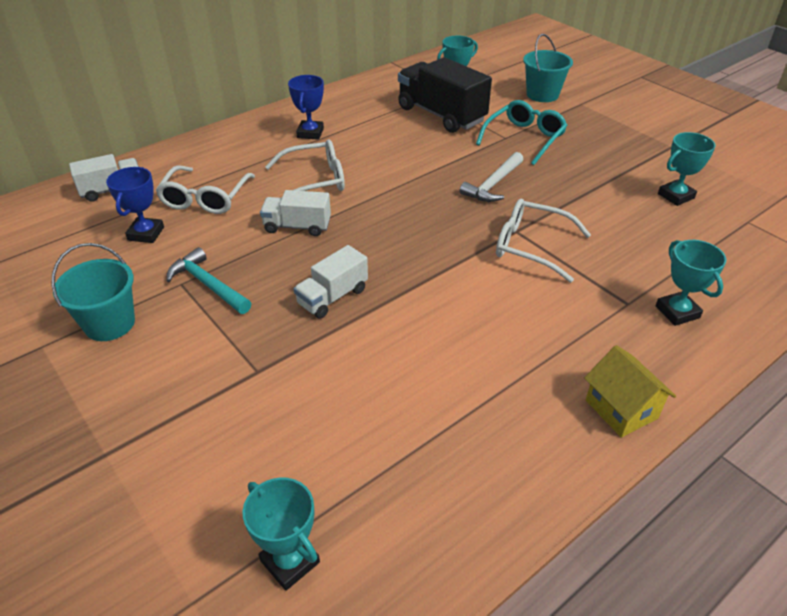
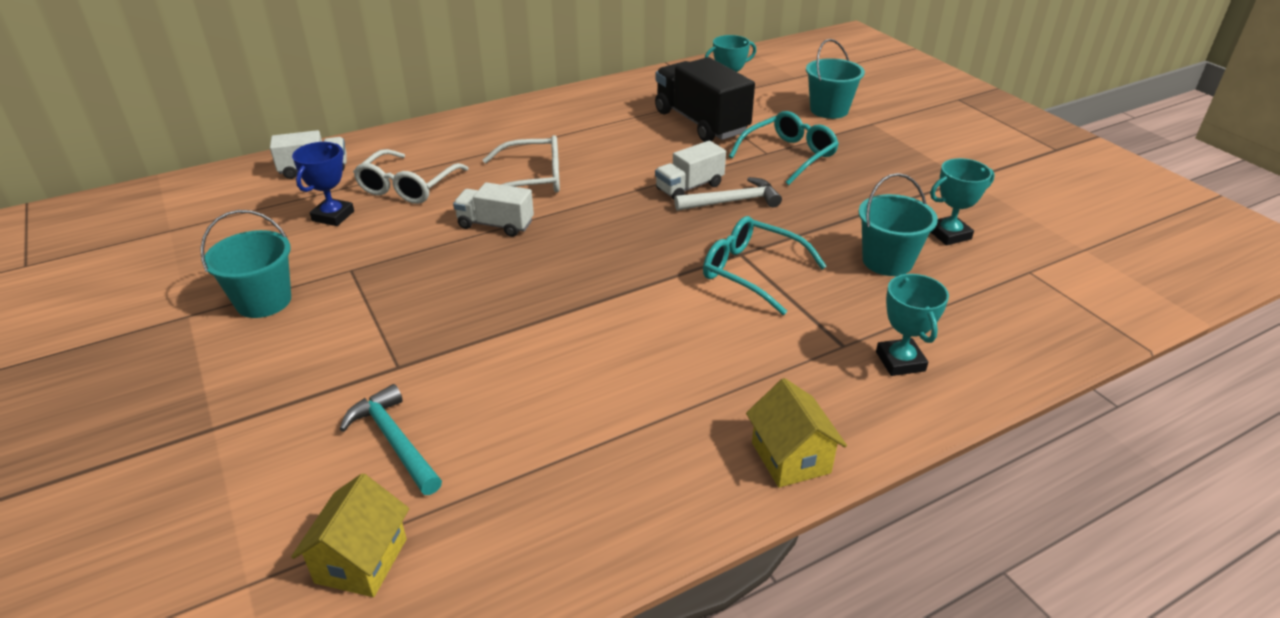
camera: 10 degrees right, 5 degrees down
turquoise hammer [166,247,251,314] -> turquoise hammer moved to [339,384,442,495]
turquoise trophy [242,478,320,591] -> yellow house [291,473,409,597]
blue trophy [288,75,324,140] -> none
white truck [294,245,368,319] -> white truck moved to [655,141,726,200]
white hammer [459,152,524,202] -> white hammer turned 150 degrees counterclockwise [674,177,782,211]
white glasses [496,198,591,283] -> turquoise glasses [703,216,827,315]
none -> turquoise bucket [859,173,938,276]

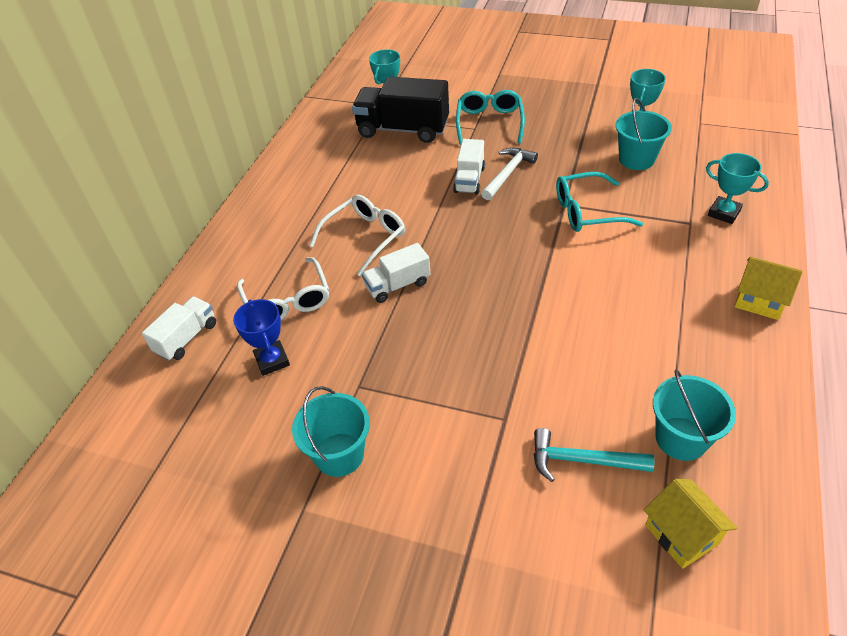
camera: 40 degrees left, 10 degrees up
turquoise bucket [806,39,865,119] -> turquoise bucket moved to [653,369,736,461]

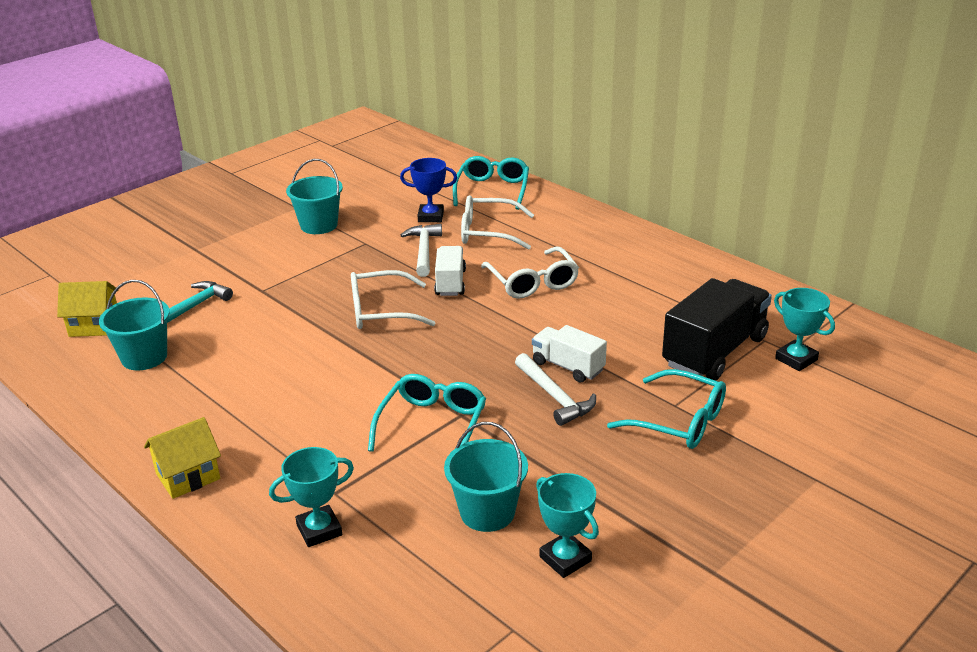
camera: 115 degrees right, 15 degrees down
white truck [142,297,216,361] -> turquoise glasses [453,156,529,210]
none -> white glasses [351,270,435,329]
none -> white hammer [400,224,442,277]

